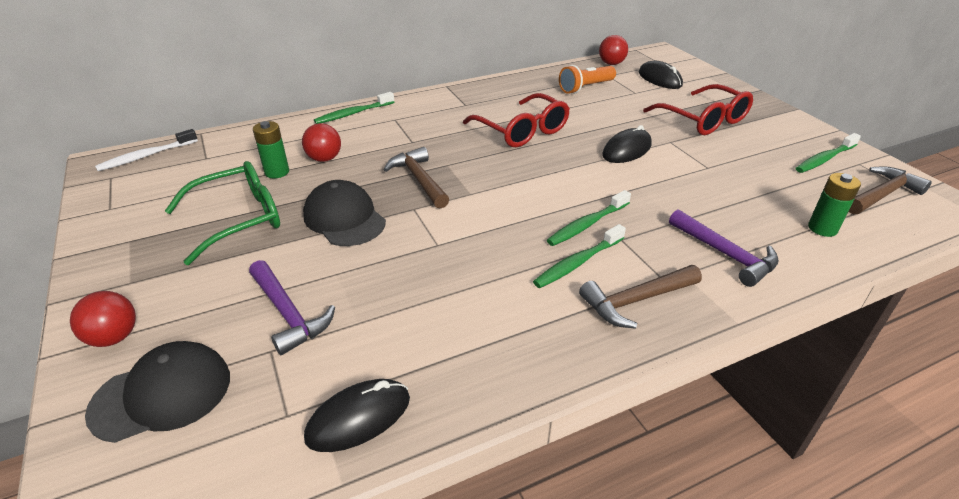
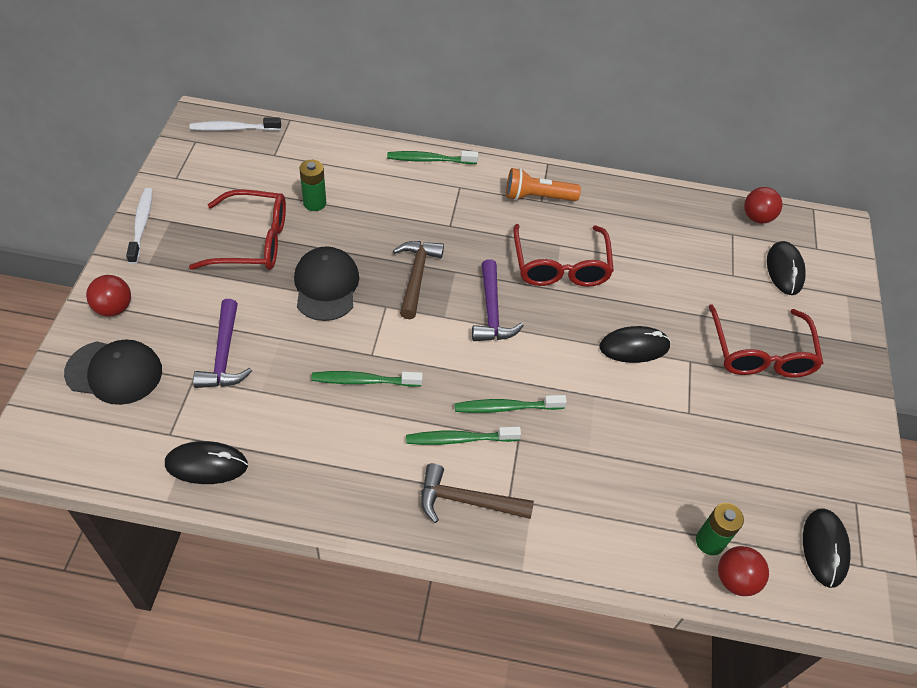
camera: 30 degrees right, 15 degrees up
green glasses [165,161,280,265] -> red glasses [189,190,286,270]
red ball [302,123,341,162] -> red ball moved to [718,546,769,596]
orange flashlight [559,65,616,94] -> orange flashlight moved to [506,168,581,201]
purple hammer [669,209,779,287] -> purple hammer moved to [472,259,524,341]
green toothbrush [795,133,861,173] -> green toothbrush moved to [311,371,423,387]
brown hammer [848,166,932,214] -> black mouse [803,508,851,588]
none -> white toothbrush [126,188,153,264]

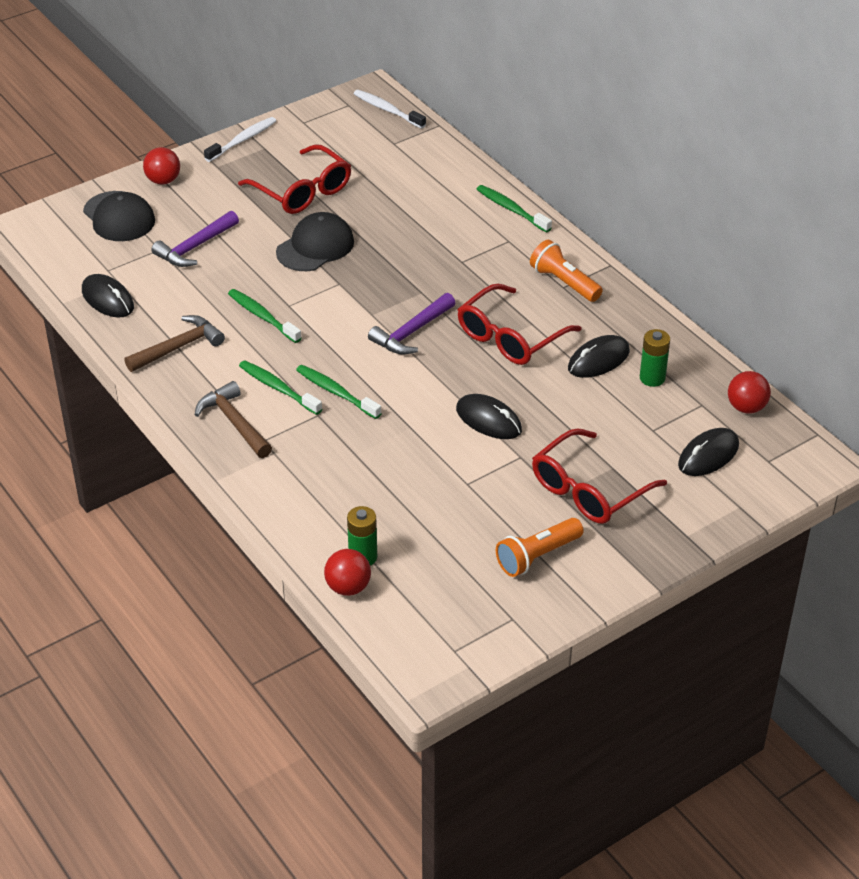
camera: 50 degrees right, 10 degrees down
green battery [299,160,326,211] -> green battery moved to [640,329,670,387]
brown hammer [393,241,444,319] -> brown hammer moved to [124,315,225,372]
black mouse [803,508,851,588] -> black mouse moved to [568,335,630,378]
none -> orange flashlight [496,518,584,577]

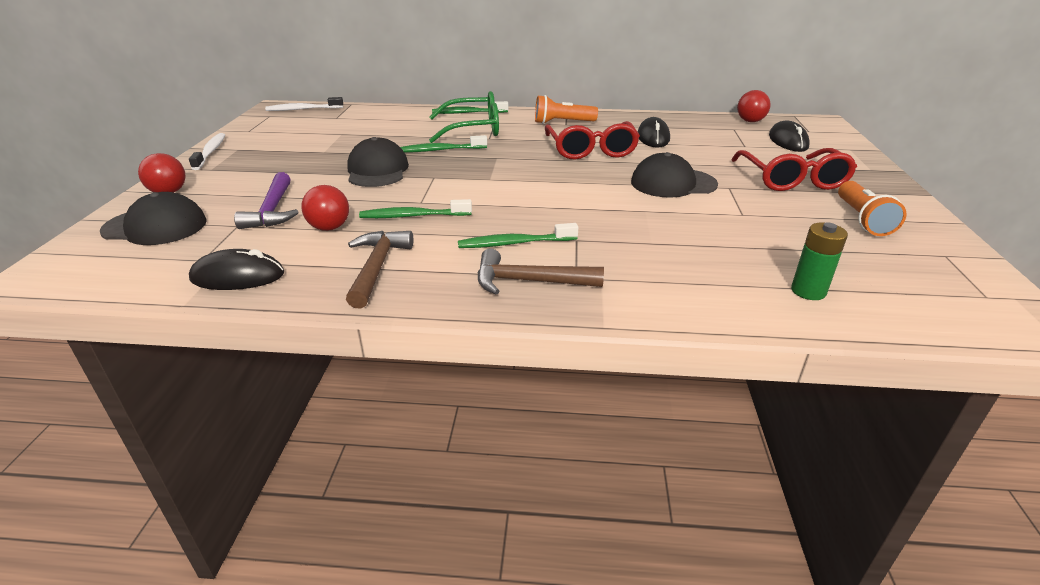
camera: 50 degrees left, 10 degrees down
red glasses [238,144,351,214] -> none
green toothbrush [296,365,382,419] -> green toothbrush moved to [400,135,487,153]
red ball [324,549,371,596] -> red ball moved to [301,185,349,231]
purple hammer [368,293,455,354] -> none
black mouse [456,394,522,439] -> black cap [631,152,718,198]
green battery [640,329,670,387] -> none
none -> green glasses [429,91,499,143]

